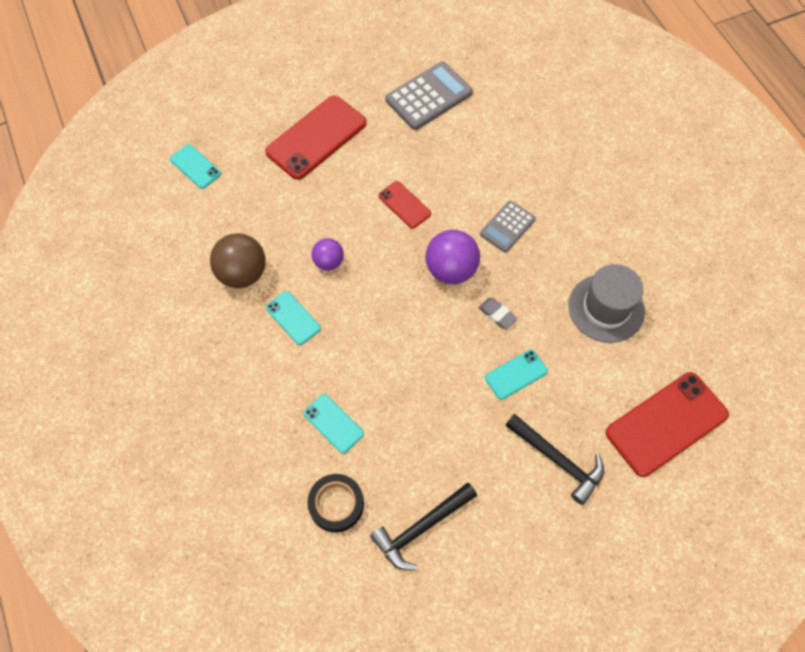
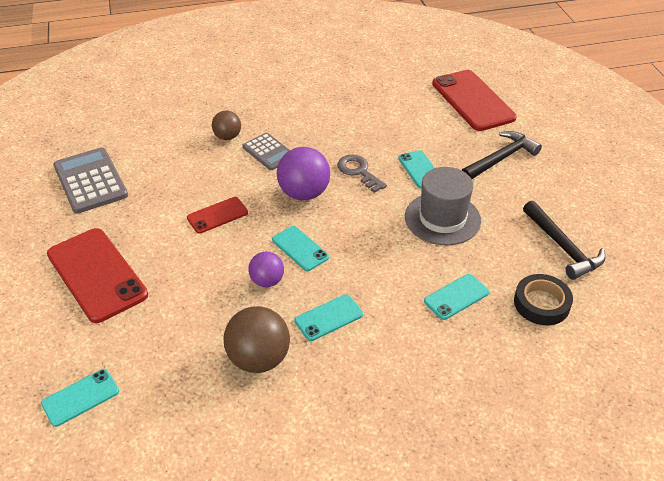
camera: 80 degrees left, 20 degrees down
grey eraser [478,298,517,329] -> grey key [337,155,387,193]
grey hat [568,264,645,343] -> grey hat moved to [405,167,481,245]
none -> brown ball [212,111,241,140]
none -> turquoise phone [272,226,329,271]

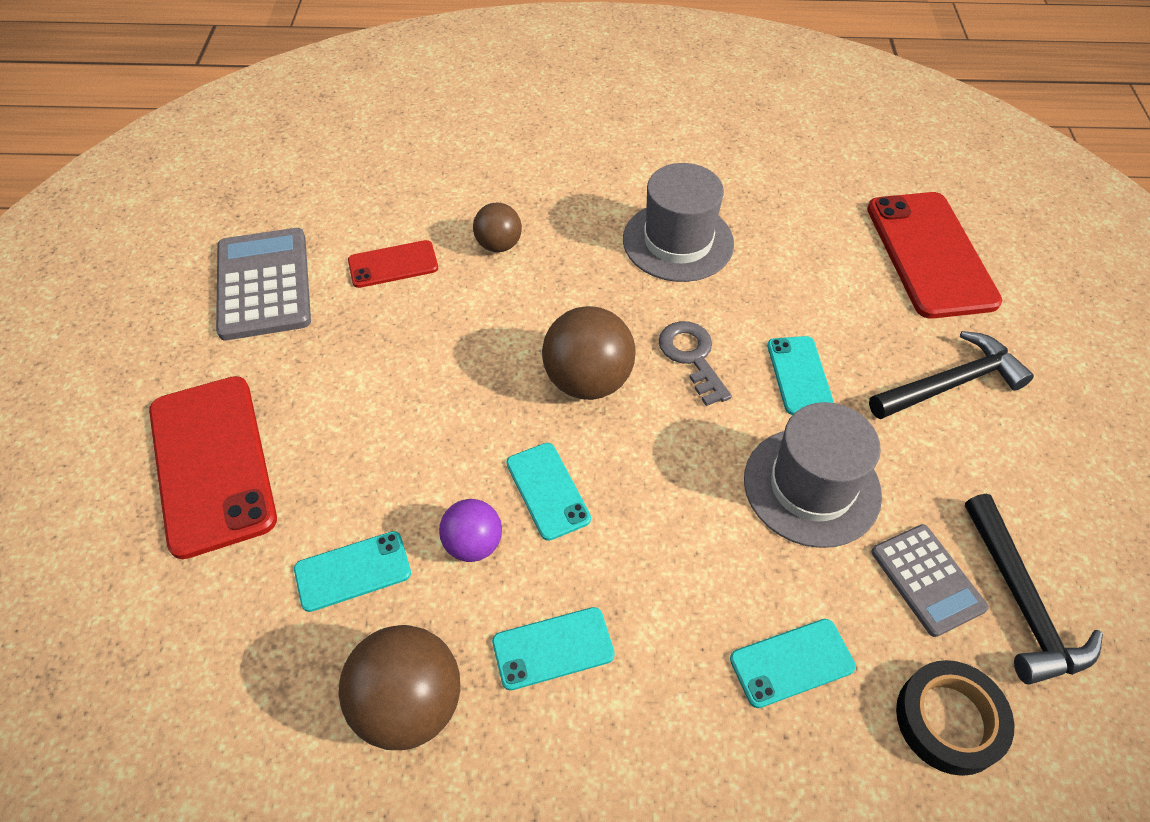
camera: 15 degrees right, 10 degrees up
turquoise phone [41,369,119,427] -> turquoise phone moved to [294,531,411,612]
red phone [187,197,248,234] -> red phone moved to [348,240,438,288]
grey calculator [242,133,290,170] -> grey calculator moved to [871,524,989,637]
purple ball [277,147,330,200] -> brown ball [542,306,636,400]
none -> grey hat [623,163,734,282]

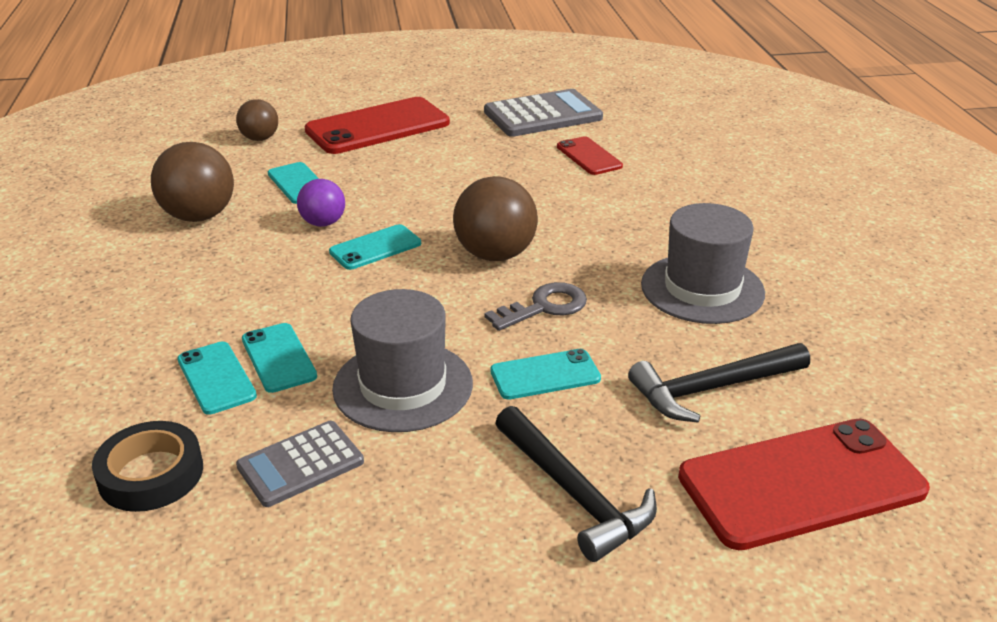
camera: 80 degrees right, 20 degrees down
brown ball [473,202,522,252] -> brown ball moved to [236,99,278,141]
turquoise phone [492,607,615,690] -> turquoise phone moved to [242,323,317,393]
black hammer [965,494,1103,685] -> black hammer moved to [628,343,810,422]

